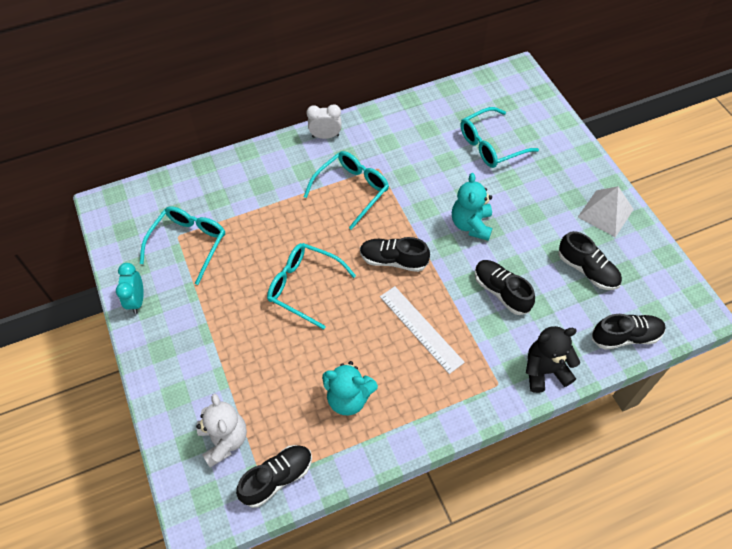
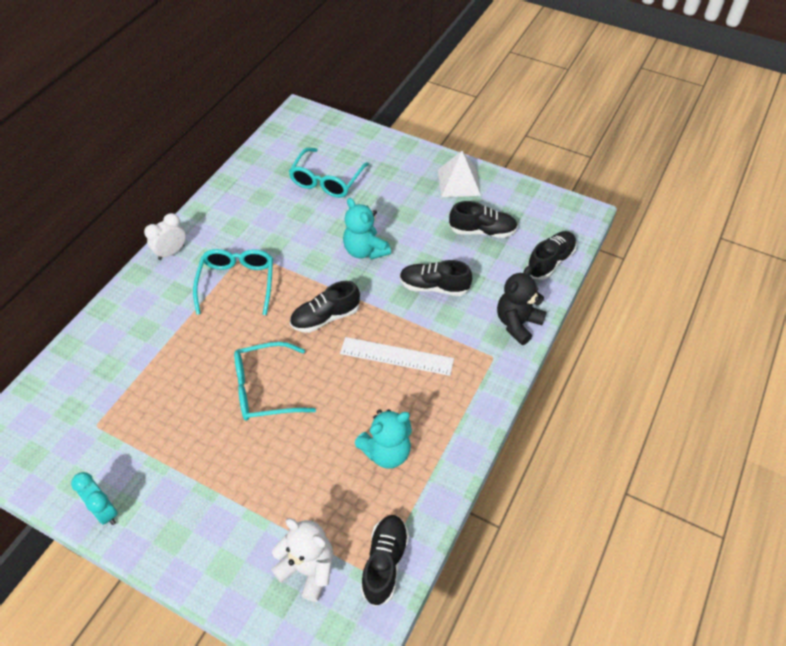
camera: 40 degrees left, 5 degrees down
turquoise glasses [140,206,225,285] -> none

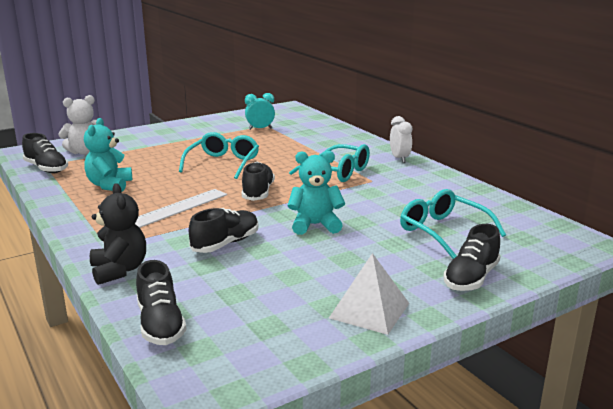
camera: 120 degrees right, 30 degrees down
turquoise clock [71,472,118,525] -> turquoise clock moved to [245,93,275,130]
black shoe [449,201,518,238] -> black shoe moved to [443,224,501,291]

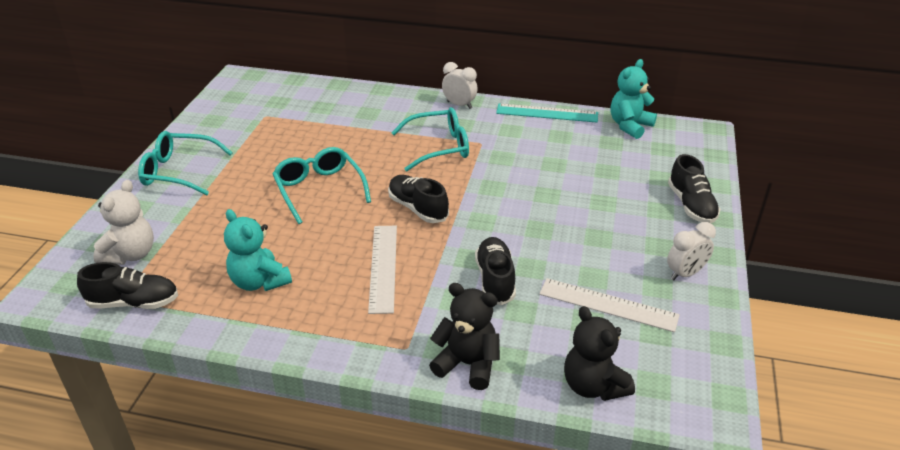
camera: 45 degrees left, 15 degrees up
black shoe [136,260,187,345] -> black teddy bear [564,306,635,401]
turquoise clock [245,93,275,130] -> none
turquoise teddy bear [287,151,345,235] -> turquoise teddy bear moved to [611,59,657,139]
white pyramid [329,253,409,335] -> white clock [667,222,716,280]
turquoise glasses [400,189,506,259] -> turquoise glasses moved to [138,131,233,195]
none -> turquoise ruler [496,104,598,123]
none -> white ruler [539,278,680,332]

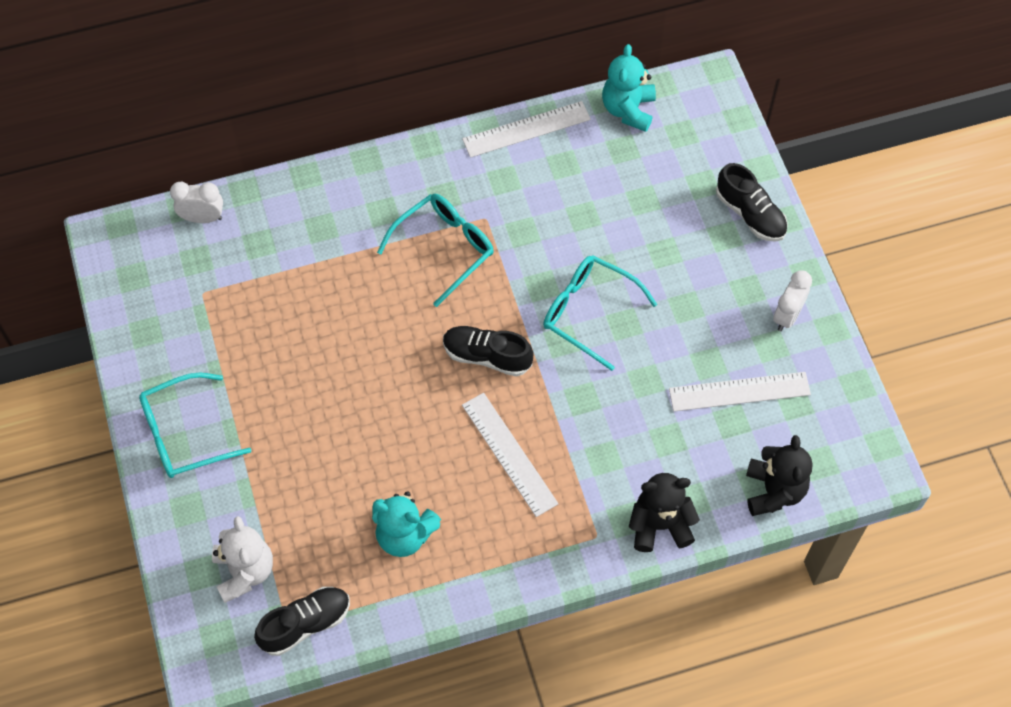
camera: 30 degrees left, 25 degrees up
turquoise glasses [273,147,371,224] -> turquoise glasses moved to [543,256,658,371]
white clock [442,62,478,109] -> white clock moved to [170,181,223,223]
black shoe [475,237,516,305] -> none
turquoise ruler [496,104,598,123] -> white ruler [462,101,591,158]
black teddy bear [564,306,635,401] -> black teddy bear turned 120 degrees counterclockwise [746,435,812,516]

